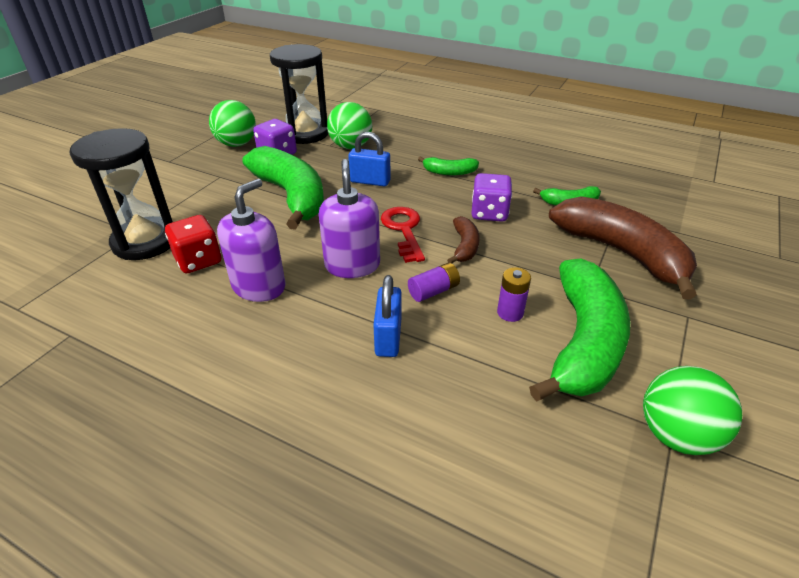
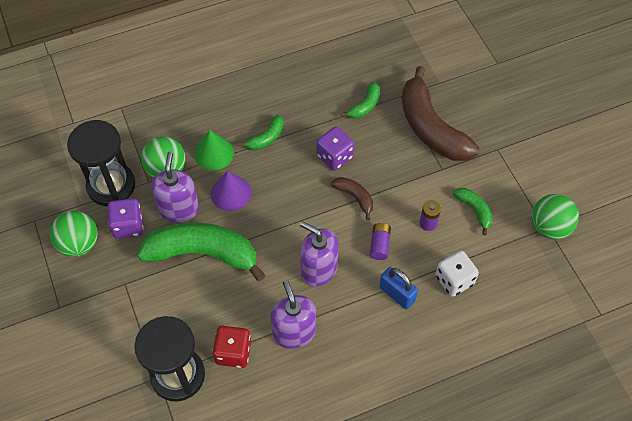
camera: 50 degrees left, 20 degrees up
blue padlock [348,132,391,186] -> purple cone [211,171,252,211]
red key [381,207,425,263] -> none
green banana [529,258,630,402] -> green banana [453,188,493,235], size x0.46
brown banana [549,196,697,300] -> brown banana turned 120 degrees counterclockwise [402,66,480,161]
none -> purple soap dispenser [151,152,199,222]
none -> green cone [194,130,234,170]
none -> white dice [435,251,479,297]

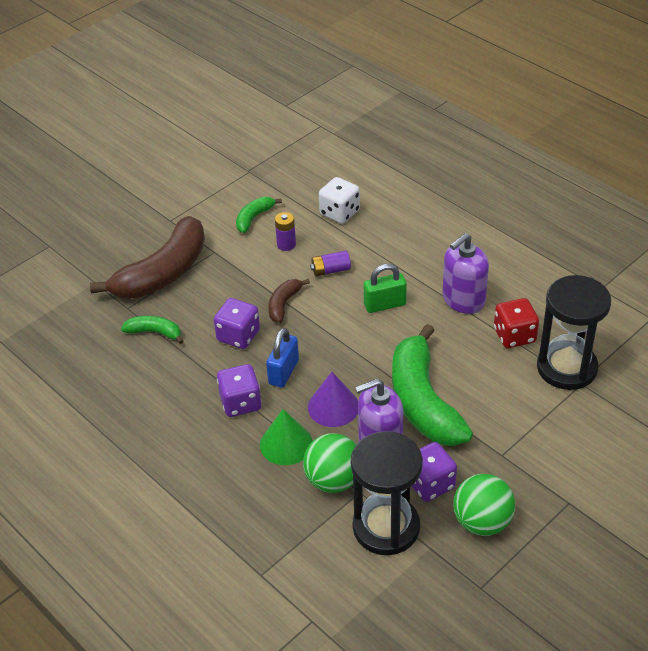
camera: 110 degrees left, 15 degrees down
green banana [238,115,284,150] -> purple dice [217,364,262,417]
purple soap dispenser [300,221,339,287] -> green padlock [364,264,407,313]
blue padlock [379,267,418,309] -> blue padlock moved to [266,328,299,388]
green ball [532,194,579,239] -> none

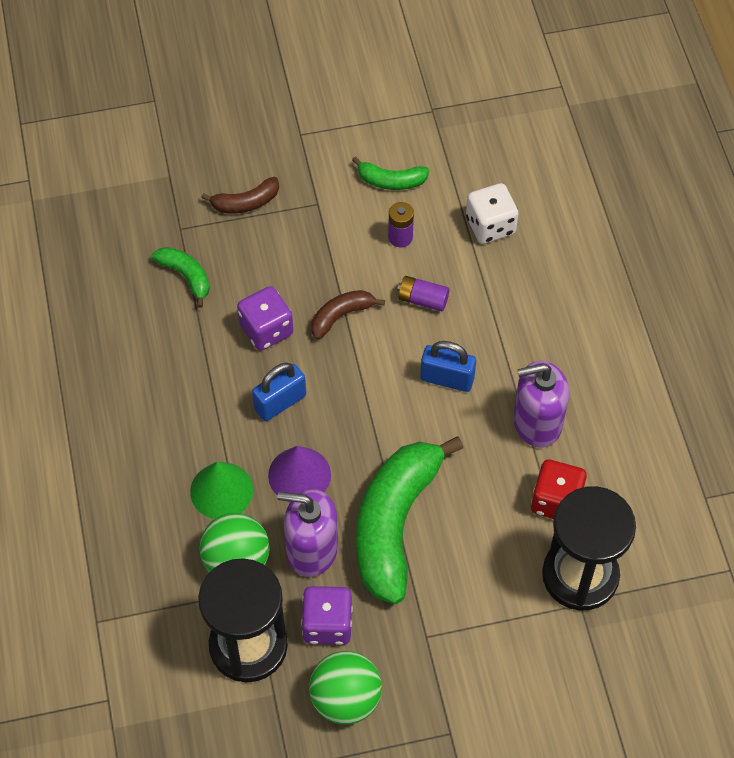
camera: 30 degrees right, 15 degrees up
brown banana [90,216,205,299] -> brown banana [201,177,279,213], size x0.46
purple dice [217,364,262,417] -> none
green banana [236,197,282,233] -> green banana turned 150 degrees counterclockwise [352,156,429,190]
green padlock [364,264,407,313] -> blue padlock [420,341,476,392]

